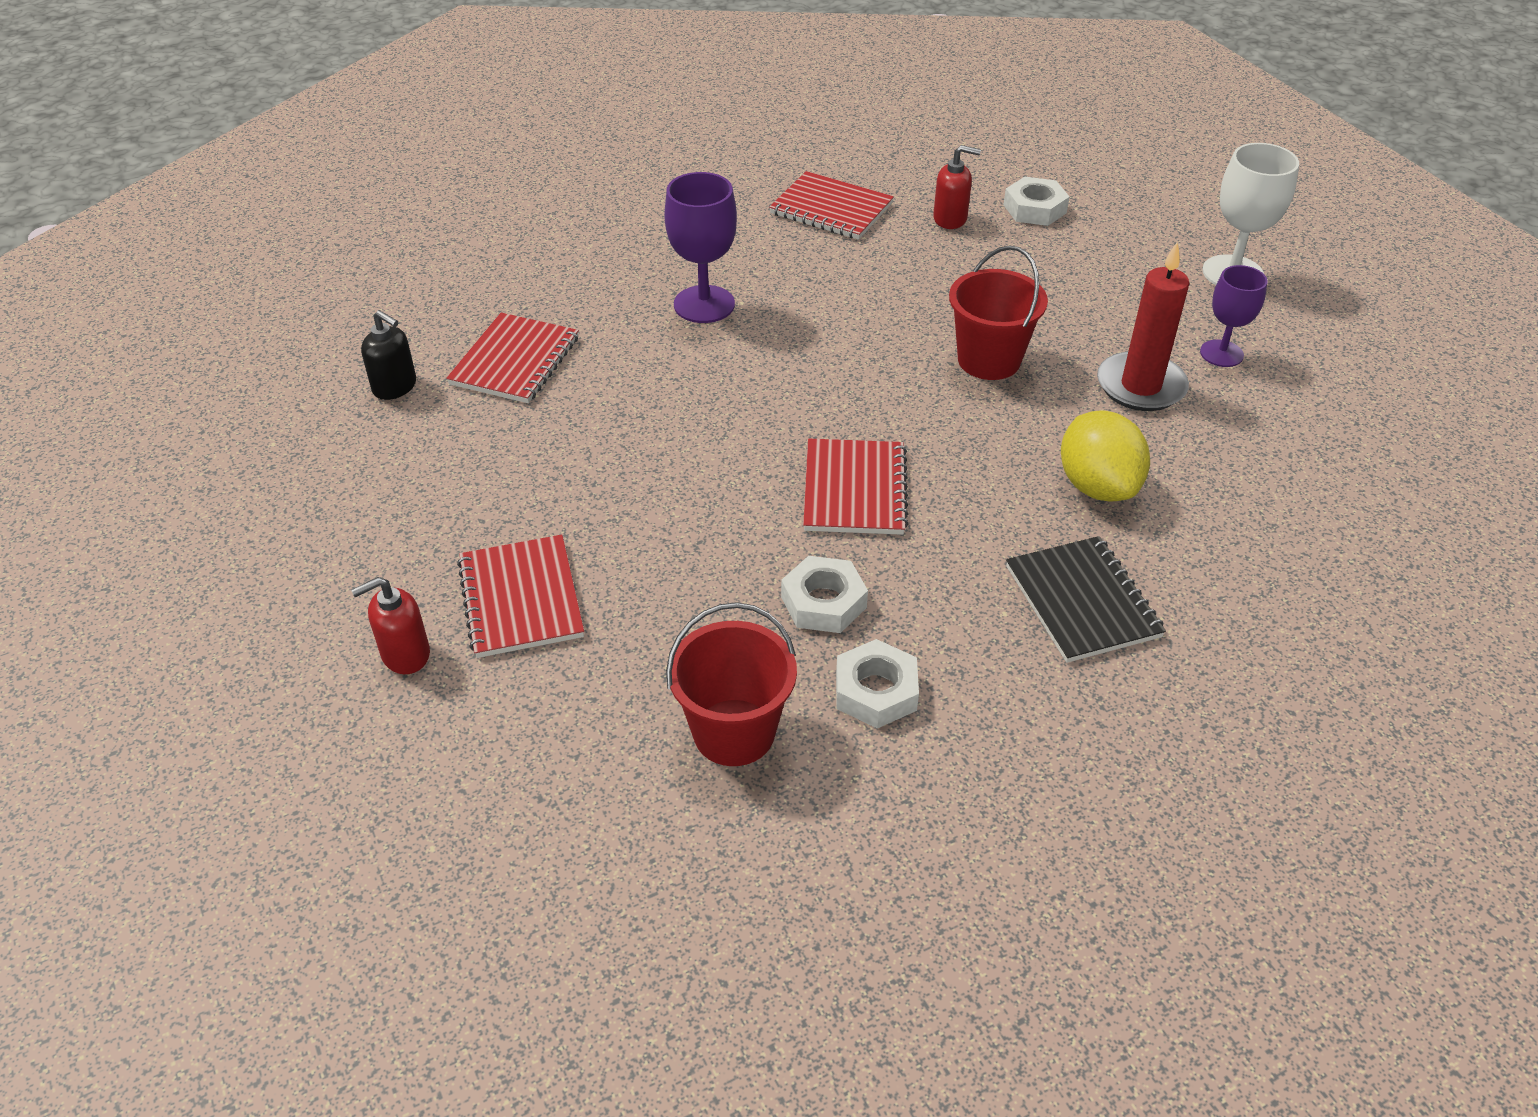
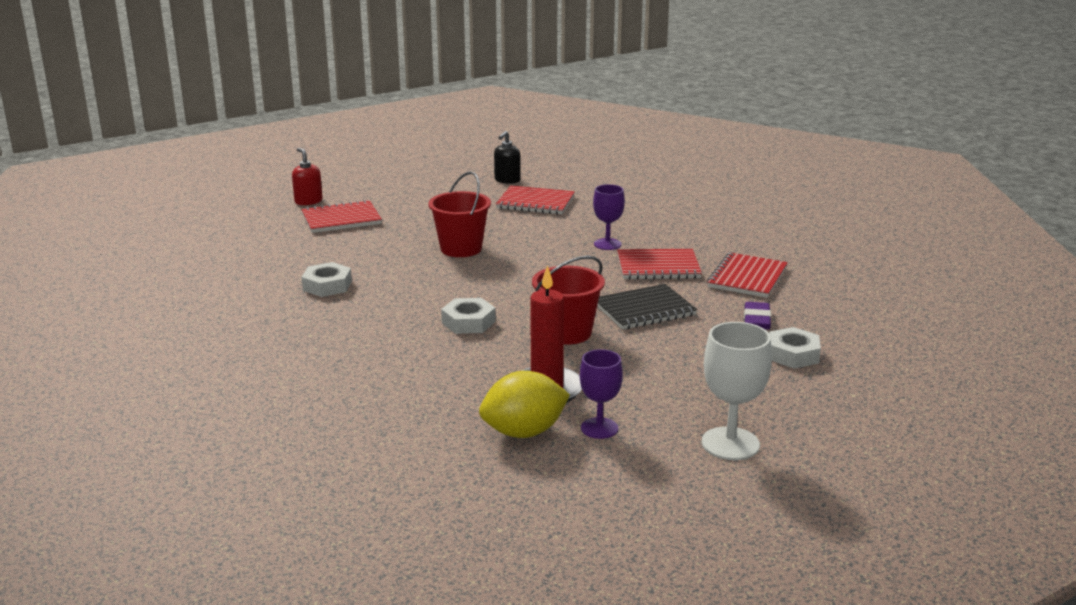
camera: 85 degrees right, 20 degrees down
purple goblet [664,172,737,323] -> purple goblet [593,184,625,250], size x0.67
red bucket [666,602,797,766] -> red bucket moved to [428,171,491,257]
red notebook [803,439,909,535] -> red notebook moved to [617,249,702,280]
white nut [836,639,919,728] -> white nut moved to [441,298,496,334]
red soap dispenser [933,145,981,229] -> purple eraser [744,302,771,330]
black notebook [1006,536,1166,663] -> black notebook moved to [597,284,697,330]
yellow lemon [1061,410,1150,502] -> yellow lemon moved to [479,371,570,438]

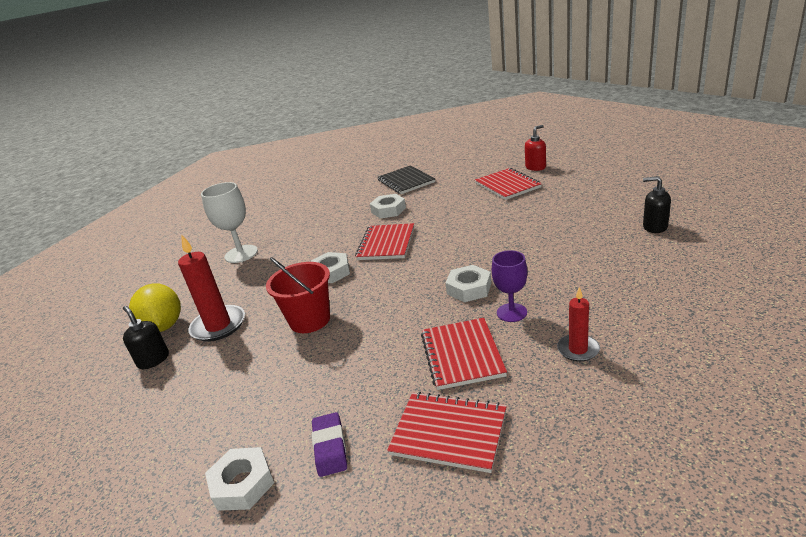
camera: 90 degrees right, 5 degrees up
red bucket [428,171,491,257] -> none
red notebook [496,185,575,215] -> red notebook moved to [355,223,414,260]
purple goblet [580,349,623,439] -> black soap dispenser [123,306,169,369]
black notebook [597,284,697,330] -> black notebook moved to [378,165,435,194]
white goblet [702,322,772,460] -> white goblet moved to [201,182,258,263]
purple eraser [744,302,771,330] -> purple eraser turned 75 degrees clockwise [312,412,347,477]
none -> white nut [445,265,491,302]
none -> red candle [557,287,600,362]

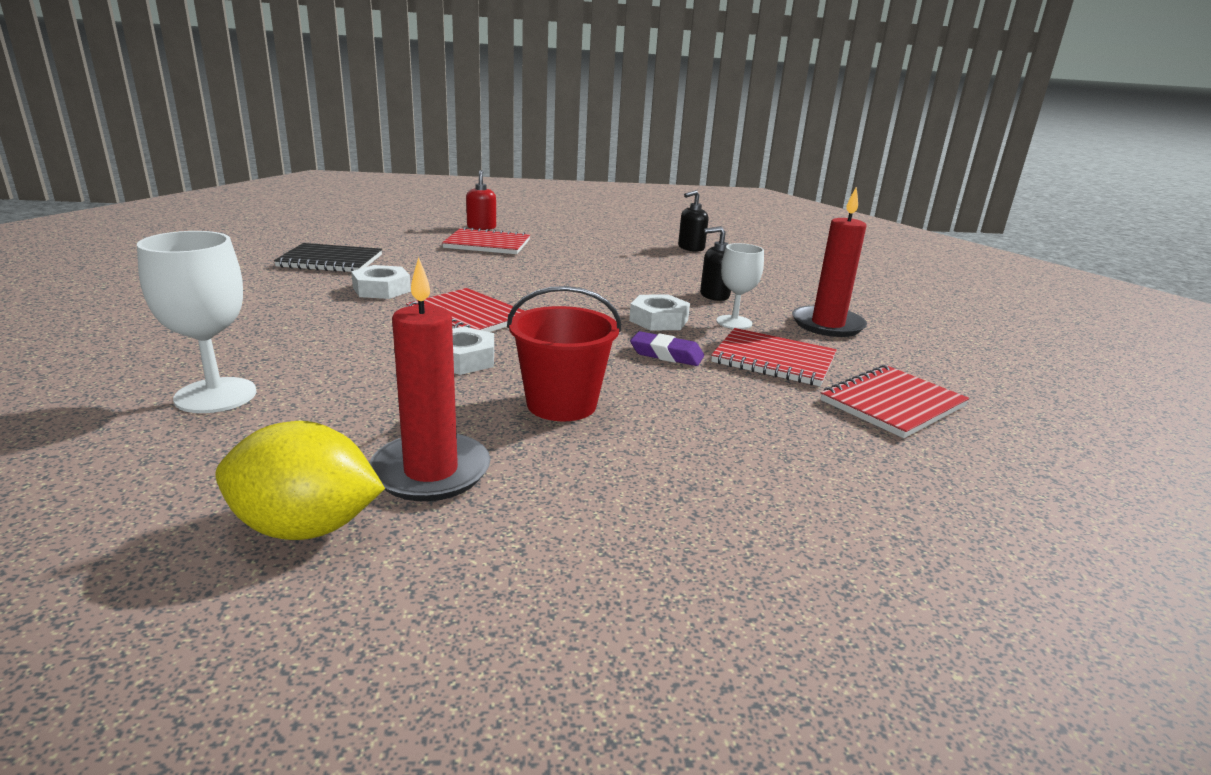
camera: 65 degrees left, 5 degrees down
black soap dispenser [123,306,169,369] -> black soap dispenser moved to [700,226,731,301]
white nut [205,447,274,511] -> none
purple eraser [312,412,347,477] -> purple eraser moved to [630,331,704,366]
purple goblet [492,250,527,322] -> white goblet [716,243,764,329]
red candle [557,287,600,362] -> red candle [792,187,867,337], size x1.70

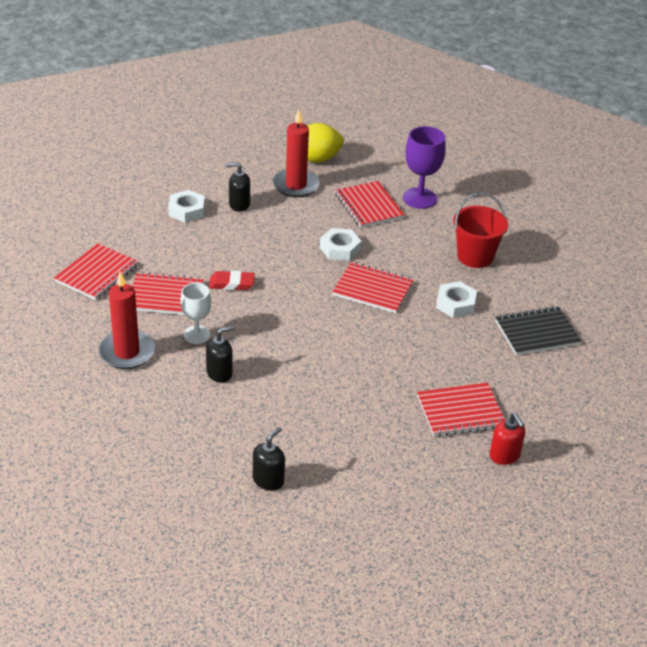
camera: 160 degrees right, 15 degrees up
white goblet [137,231,257,413] -> purple goblet [403,126,446,209]
red bucket [507,286,621,421] -> red bucket moved to [453,193,508,268]
white nut [629,295,690,331] -> white nut moved to [168,190,205,223]
purple eraser [630,331,704,366] -> red eraser [209,271,255,290]
none -> black soap dispenser [225,162,250,212]
none -> red notebook [335,181,405,228]

